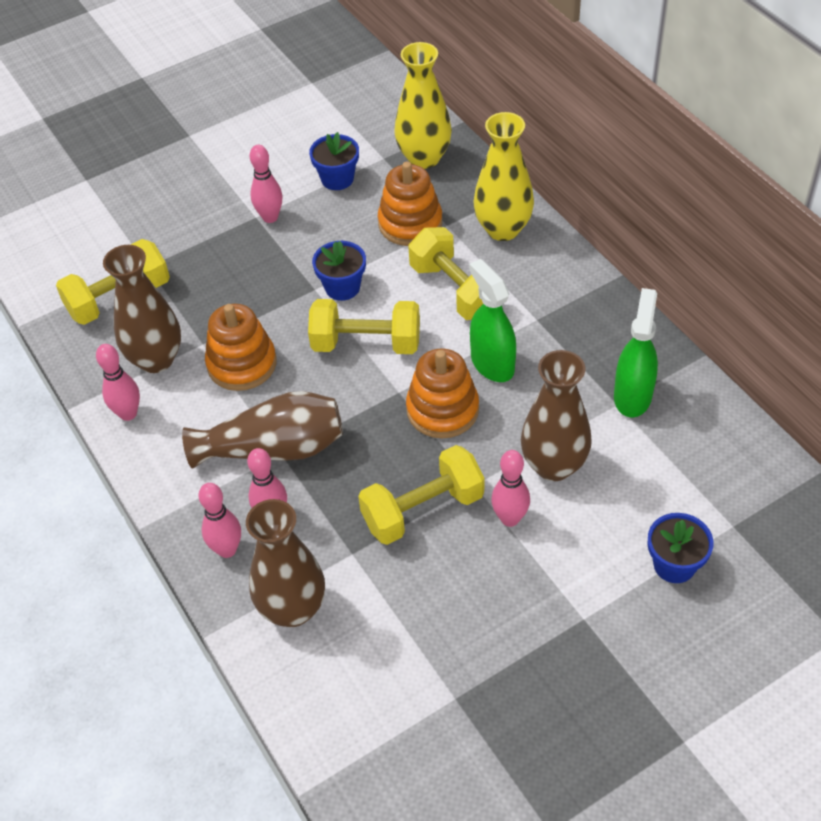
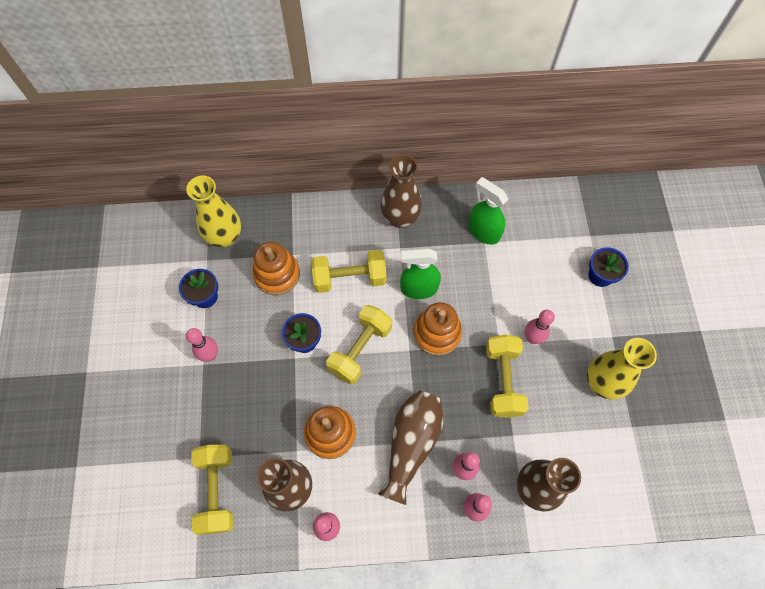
camera: 65 degrees left, 15 degrees up
yellow vase [473,112,534,241] -> yellow vase moved to [587,338,657,400]
brown vase [521,350,592,481] -> brown vase moved to [380,155,422,228]

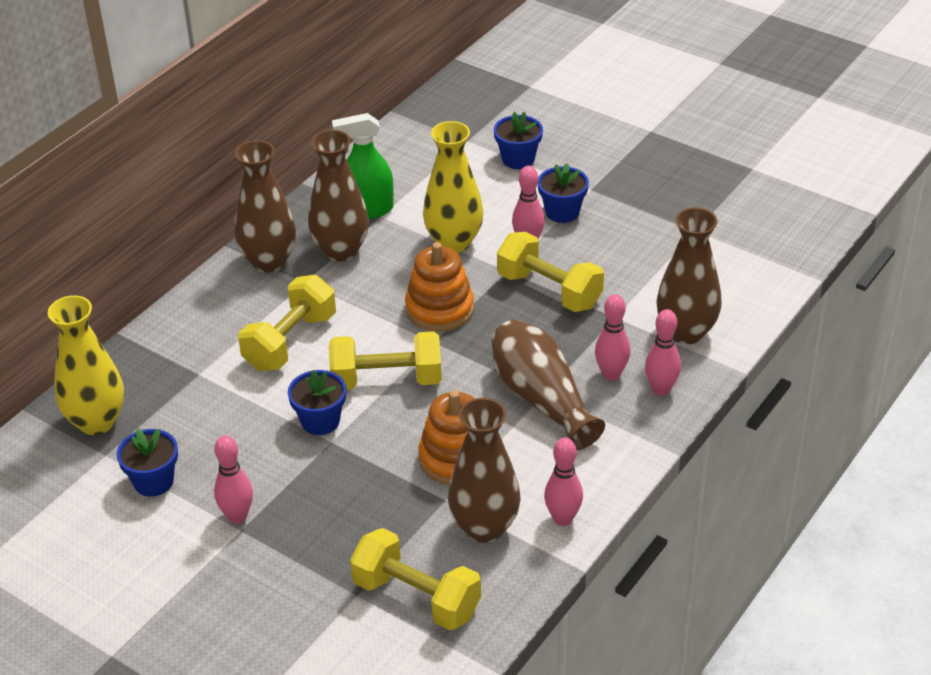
camera: 50 degrees left, 25 degrees down
orange stacking toy [252,242,300,295] -> none
yellow dumbbell [326,305,392,385] -> yellow dumbbell turned 75 degrees counterclockwise [329,331,442,390]
green spray bottle [400,248,441,299] -> none
yellow vase [587,338,657,400] -> yellow vase moved to [423,121,483,253]
none -> brown vase [308,130,369,262]
none -> blue flower pot [538,163,589,223]

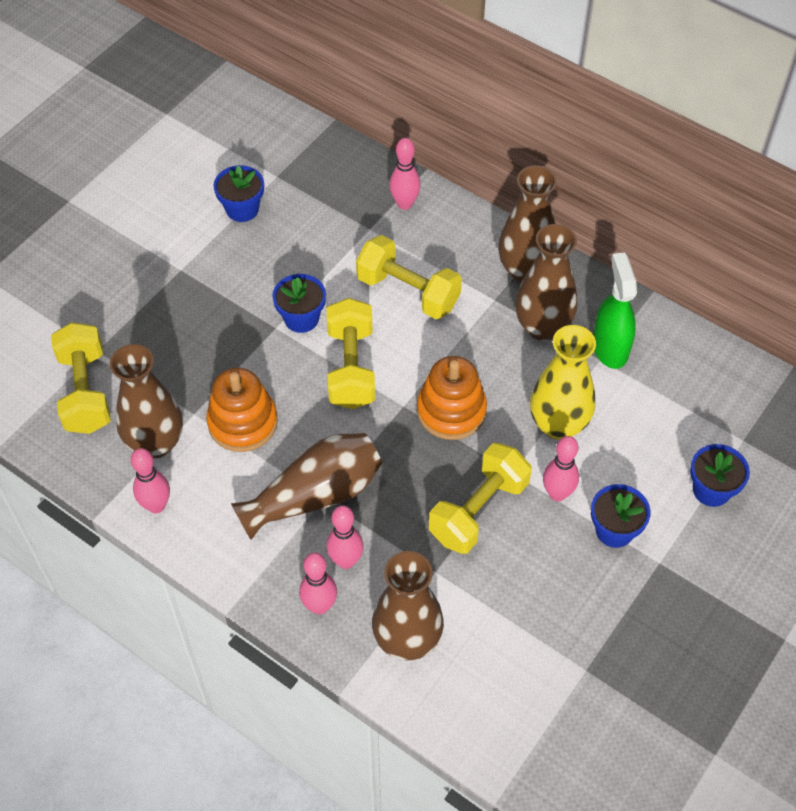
camera: 90 degrees right, 15 degrees up
yellow vase [48,295,124,435] -> none
pink bowling pin [214,435,253,524] -> pink bowling pin moved to [389,138,421,210]
yellow dumbbell [350,528,481,631] -> yellow dumbbell turned 45 degrees counterclockwise [51,322,111,434]

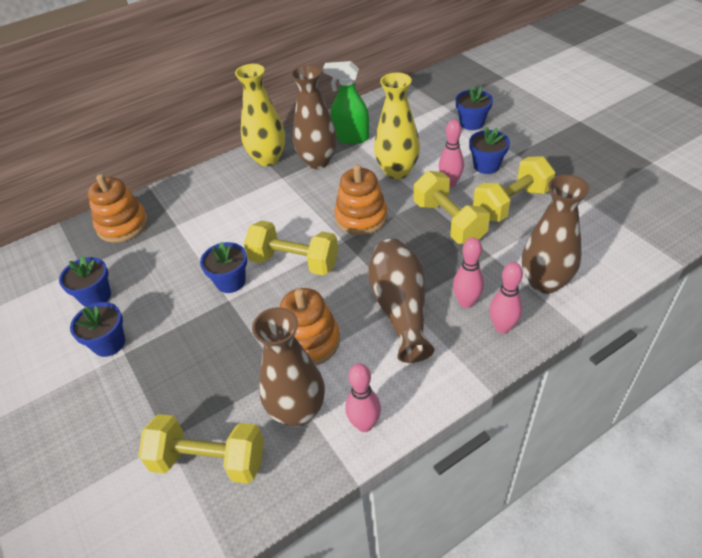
camera: 65 degrees left, 10 degrees down
yellow dumbbell [356,235,462,319] -> yellow dumbbell moved to [473,156,555,222]
pink bowling pin [389,138,421,210] -> none
brown vase [498,165,557,283] -> yellow vase [235,64,285,166]
none -> blue flower pot [70,302,125,357]
none -> orange stacking toy [88,174,148,243]

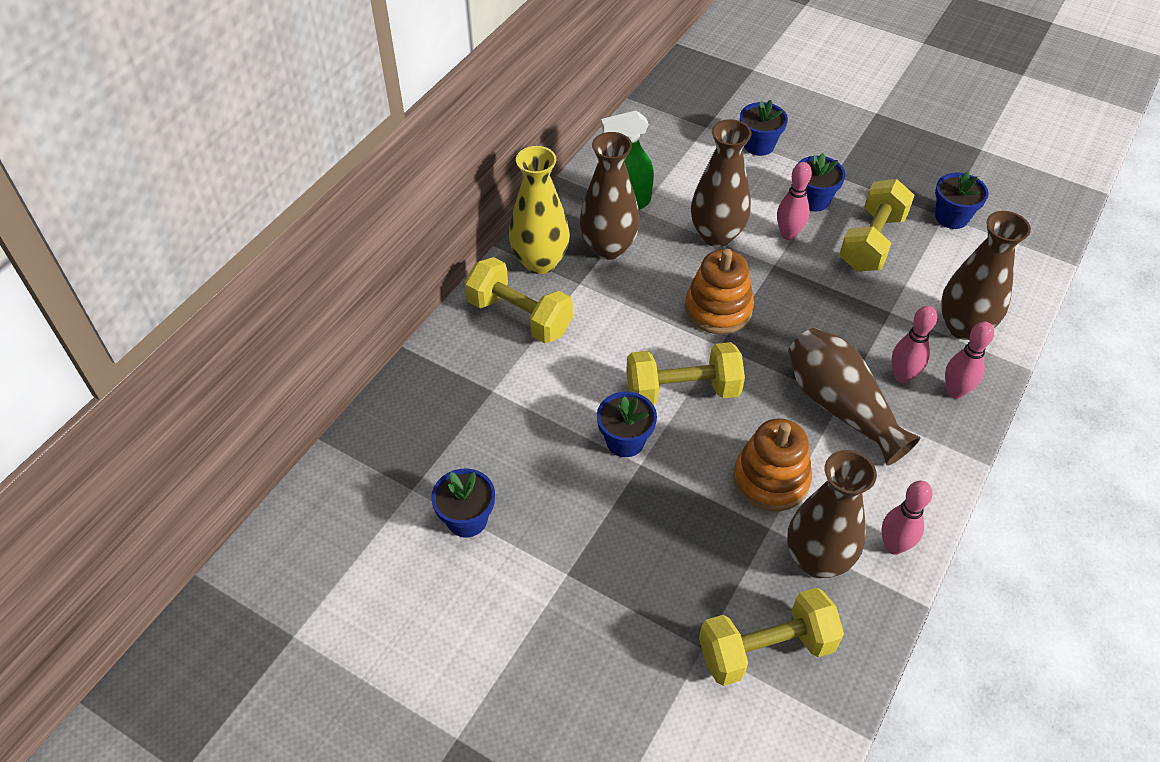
camera: 30 degrees left, 5 degrees up
blue flower pot [70,302,125,357] -> blue flower pot moved to [935,171,989,229]
orange stacking toy [88,174,148,243] -> none
yellow vase [374,72,420,179] -> brown vase [691,119,752,247]
yellow dumbbell [414,171,490,244] -> yellow dumbbell moved to [465,257,573,343]

